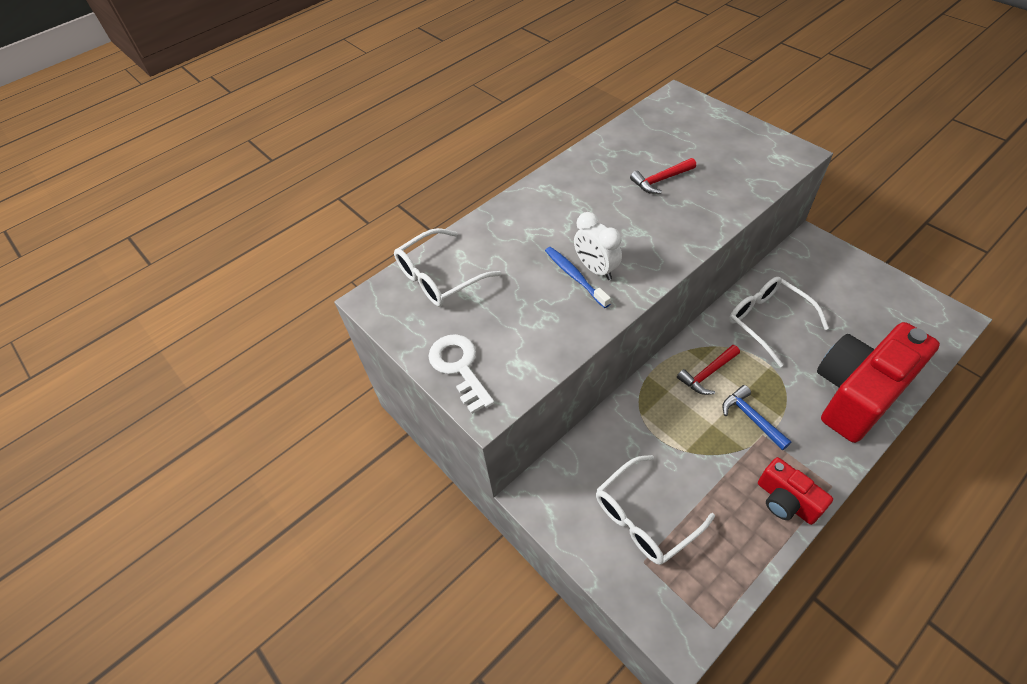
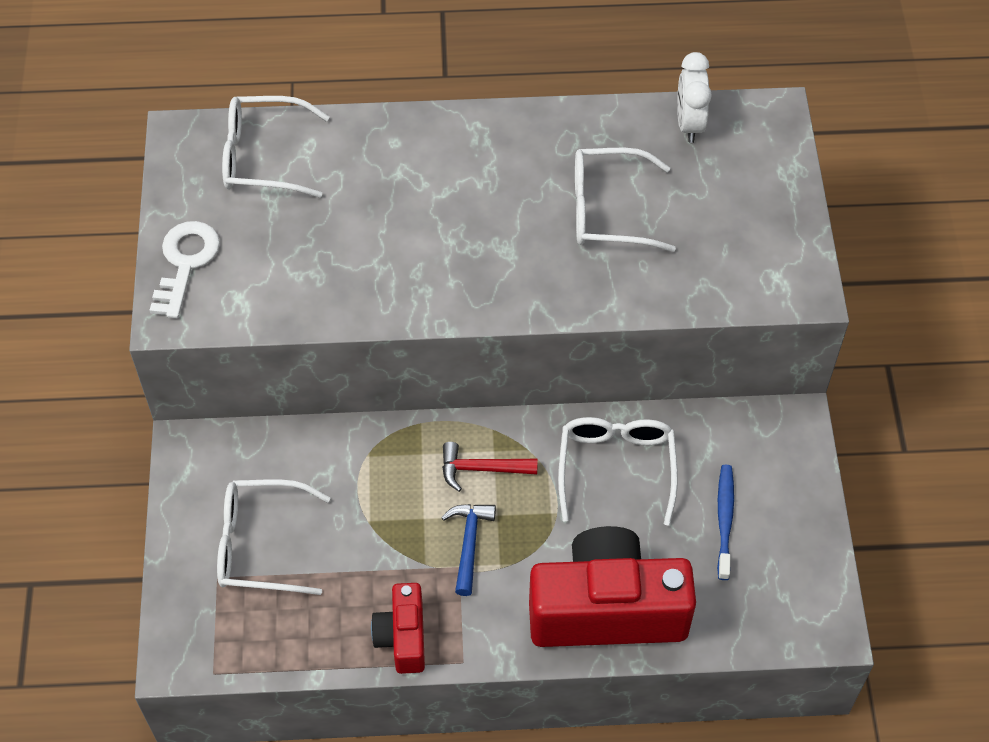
camera: 35 degrees right, 5 degrees up
blue toothbrush [545,247,611,308] -> blue toothbrush moved to [717,465,734,580]
white clock [574,212,622,280] -> white clock moved to [677,52,712,143]
red hammer [630,158,696,194] -> white glasses [575,148,676,252]

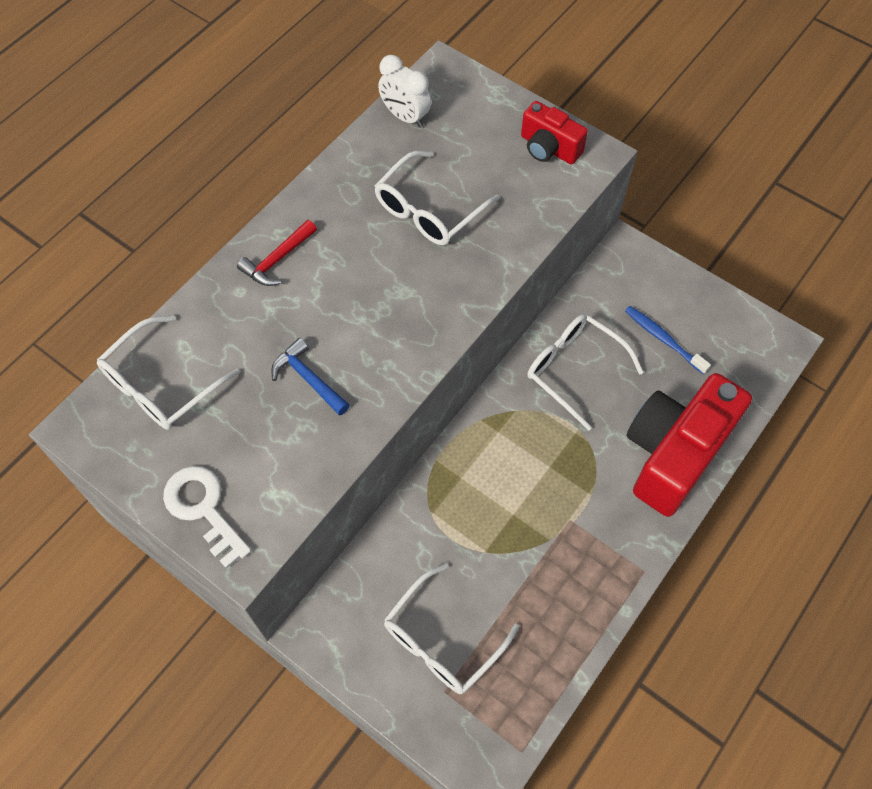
camera: 50 degrees left, 5 degrees up
red camera [371,583,425,674] -> red camera moved to [521,101,588,164]
blue hammer [441,504,496,596] -> blue hammer moved to [271,338,350,416]
red hammer [442,442,538,492] -> red hammer moved to [237,220,317,286]

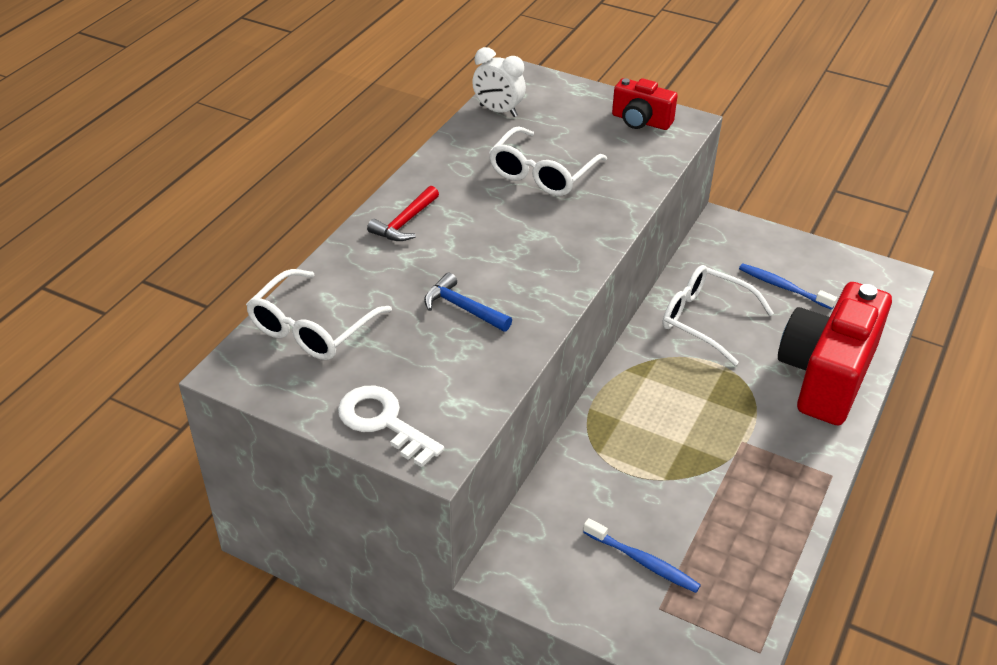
camera: 10 degrees left, 20 degrees down
white glasses [384,563,519,694] -> blue toothbrush [583,518,701,593]

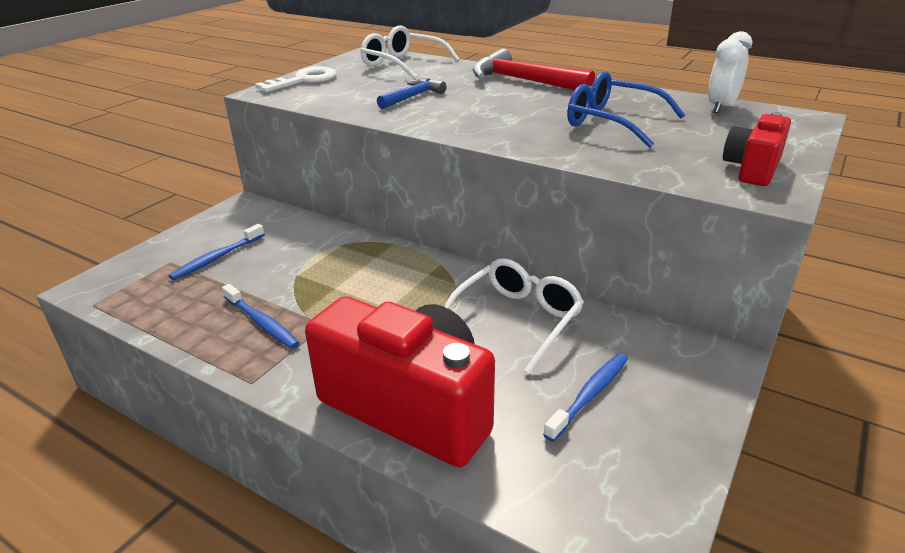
camera: 95 degrees right, 10 degrees down
red hammer [367,186,439,241] -> red hammer [473,49,595,90], size x1.71
white glasses [489,127,607,196] -> blue glasses [567,71,685,148]
none -> blue toothbrush [222,284,300,349]

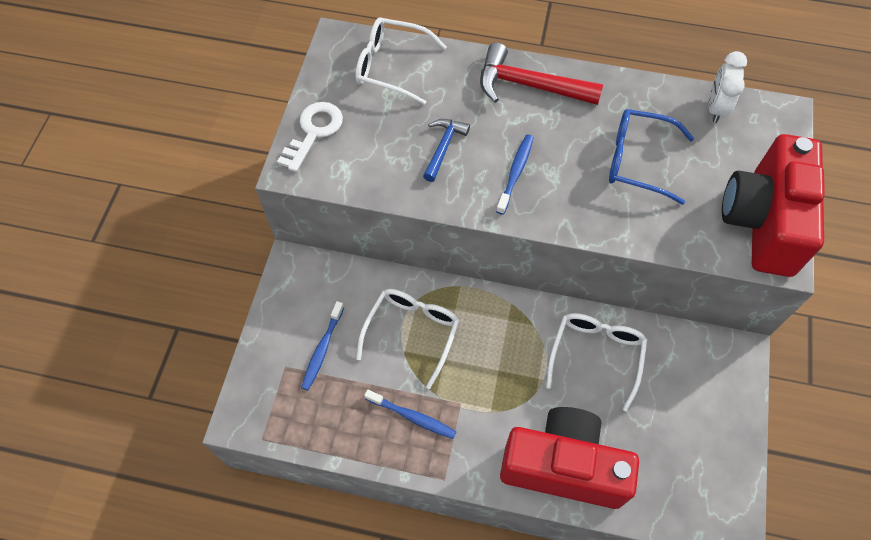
camera: 20 degrees left, 30 degrees up
blue toothbrush [543,353,628,442] -> blue toothbrush moved to [496,134,534,215]
red camera [723,112,791,186] -> red camera [722,134,825,277], size x1.98
none -> white glasses [356,289,460,389]

